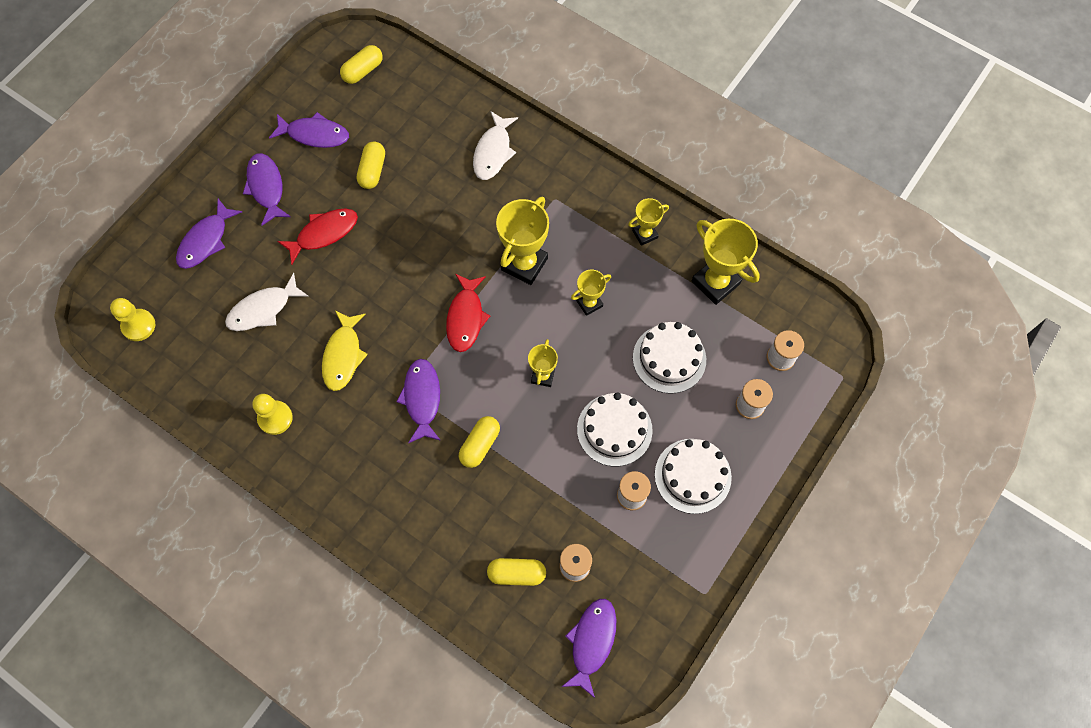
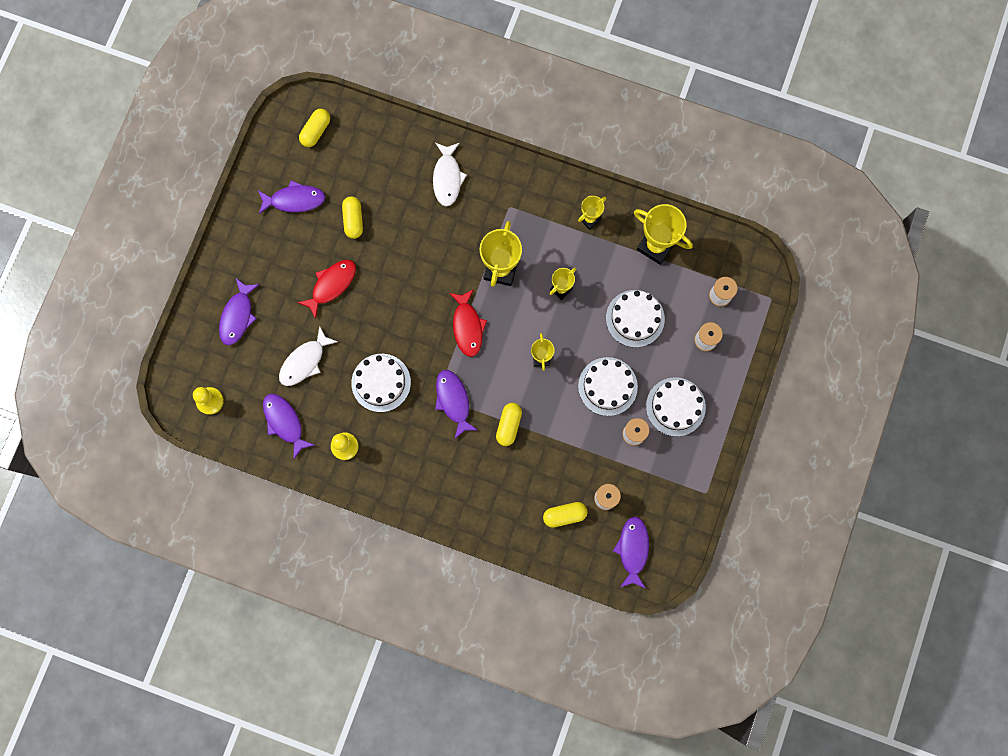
camera: 15 degrees left, 10 degrees up
purple fish [243,153,291,225] -> purple fish moved to [263,394,315,459]
yellow fish [322,310,368,391] -> white cake [351,354,411,412]

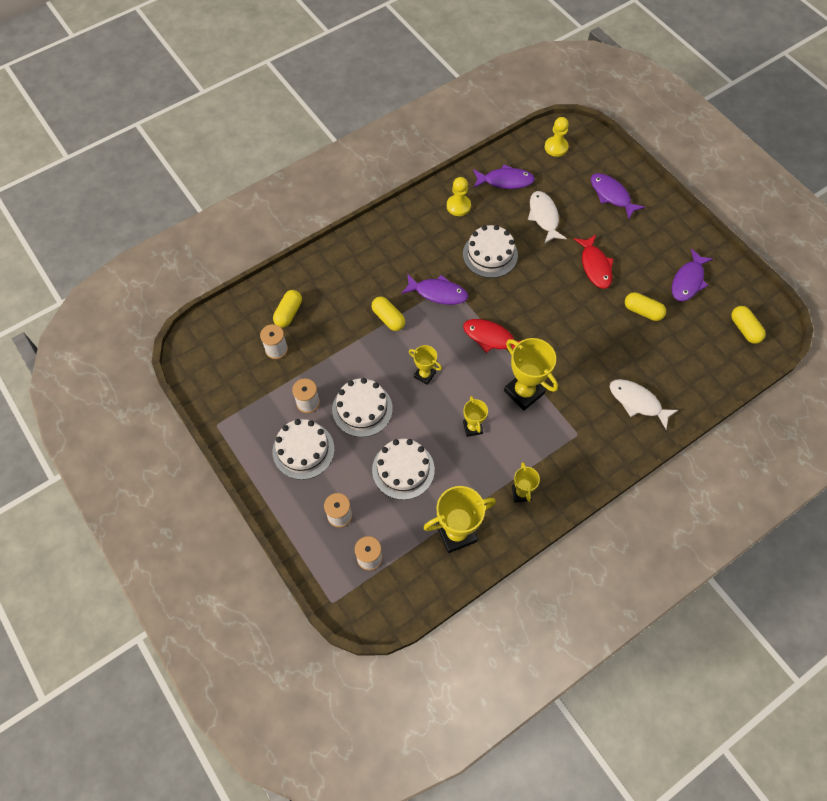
camera: 125 degrees right, 15 degrees down
purple fish [613,516,649,589] -> none

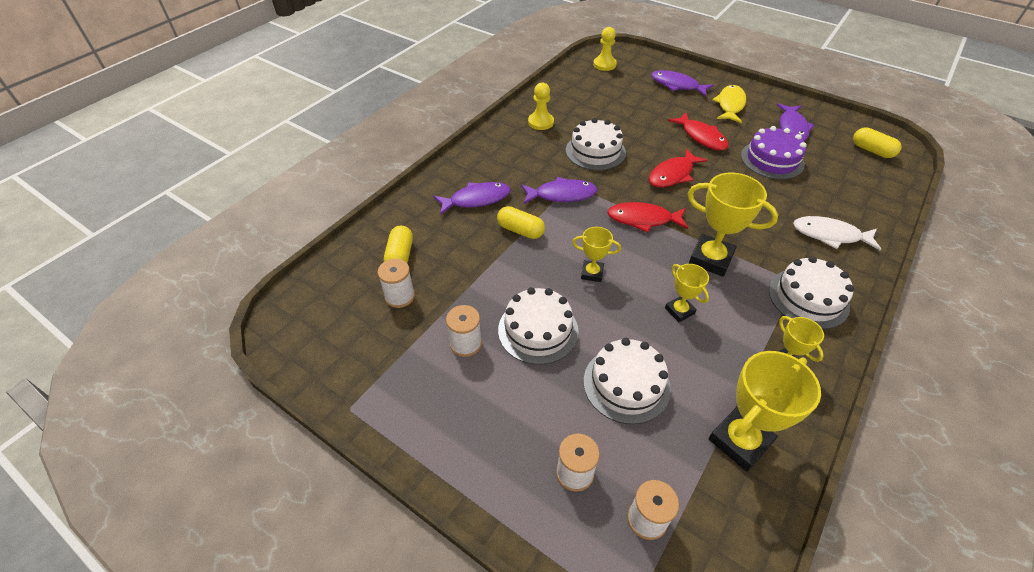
camera: 20 degrees left, 15 degrees down
white cake [272,419,335,480] -> white cake moved to [769,256,854,329]
purple fish [473,165,535,189] -> purple fish moved to [434,182,511,215]
white fish [528,191,567,244] -> none
yellow capsule [625,292,666,321] -> purple cake [741,126,807,180]
none -> red fish [649,148,708,187]
none -> yellow fish [712,85,746,123]

